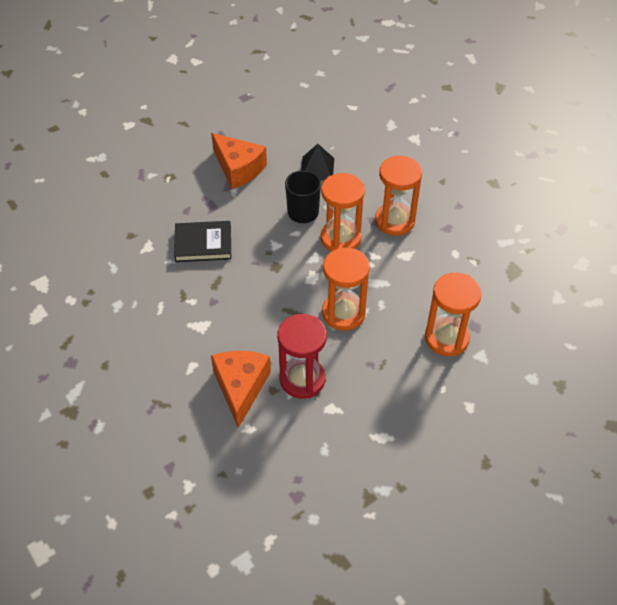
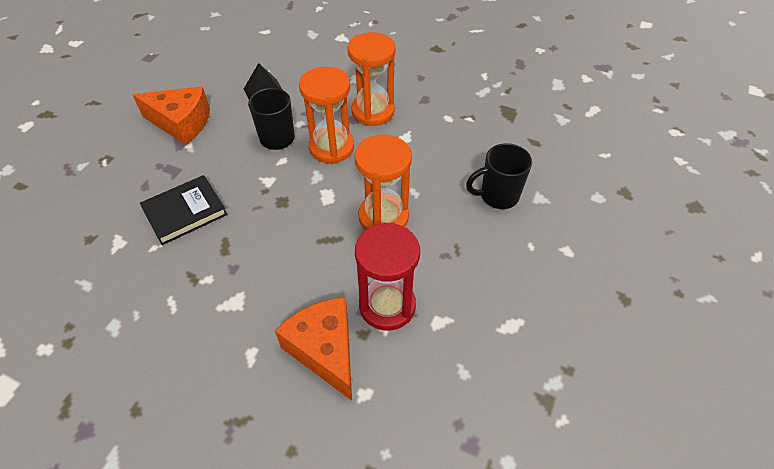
camera: 30 degrees left, 0 degrees up
orange hourglass [425,273,481,356] -> black mug [466,143,532,209]

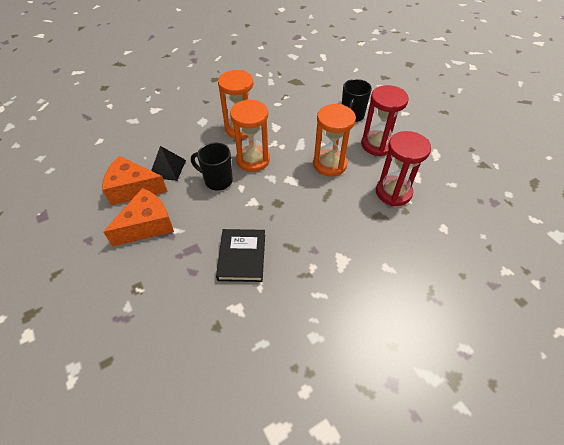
camera: 55 degrees left, 0 degrees up
orange cheese [275,297,352,401] -> orange cheese moved to [102,156,168,205]
none -> red hourglass [361,85,409,156]

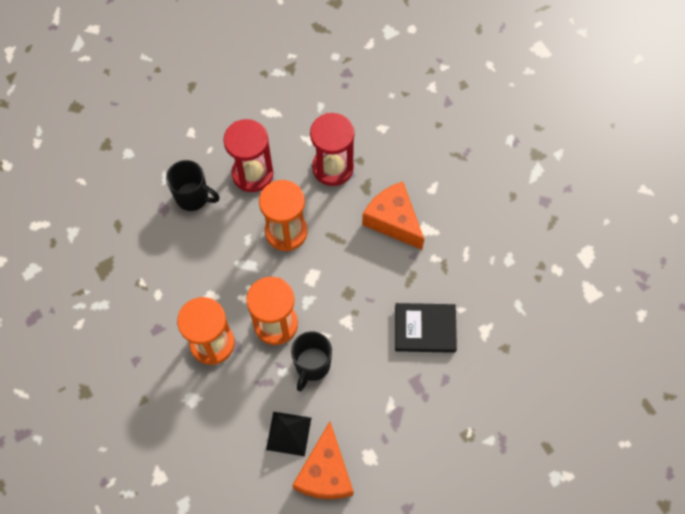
camera: 90 degrees left, 15 degrees up
orange cheese [103,188,174,246] -> orange cheese moved to [362,182,424,250]

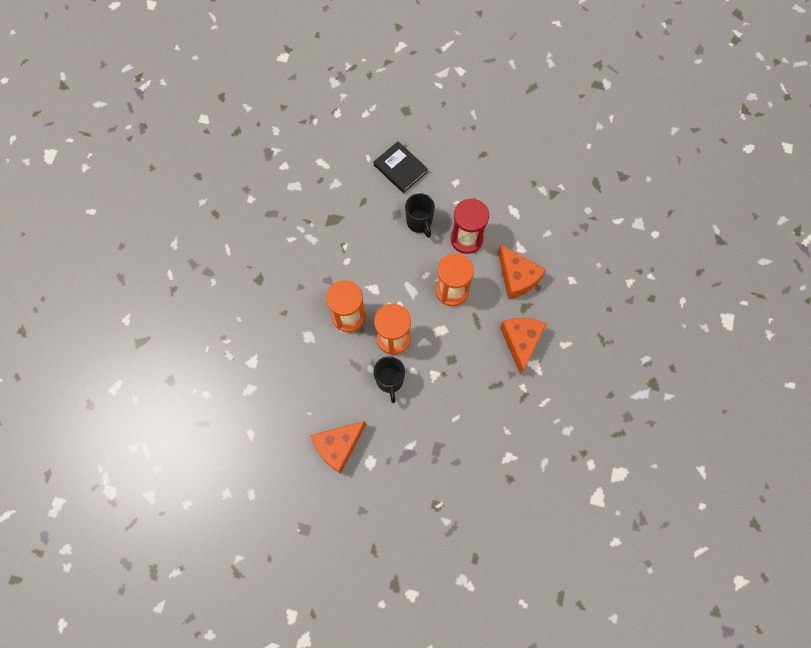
camera: 45 degrees right, 5 degrees up
black pyramid [266,412,311,456] -> none
black mug [291,331,332,391] -> black mug turned 75 degrees counterclockwise [373,356,405,403]
red hourglass [310,113,355,186] -> orange cheese [498,244,546,300]
black book [395,303,457,353] -> black book moved to [374,141,428,193]

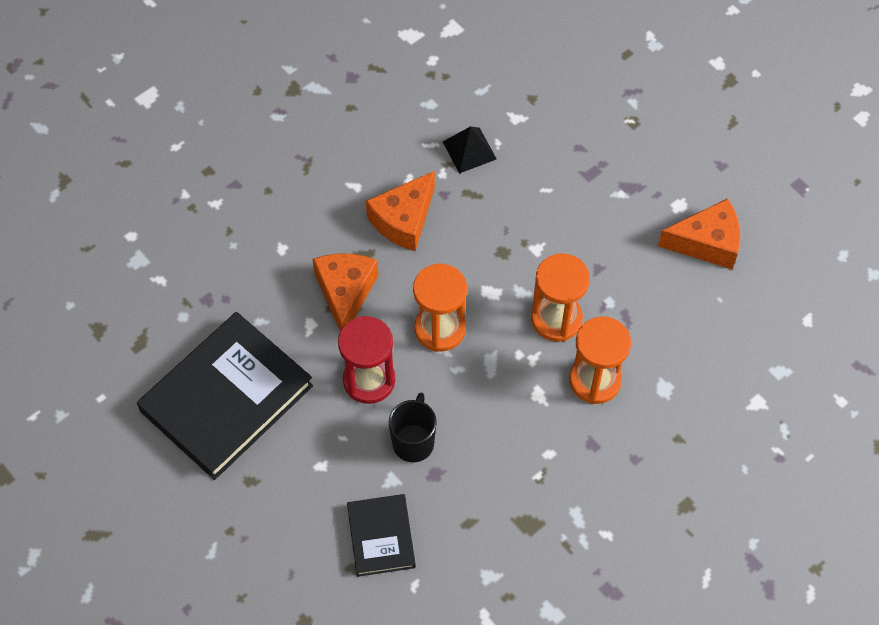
camera: 145 degrees left, 10 degrees down
black mug [373,356,405,403] -> none
none -> black book [137,312,313,480]
none -> black pyramid [443,126,496,174]

